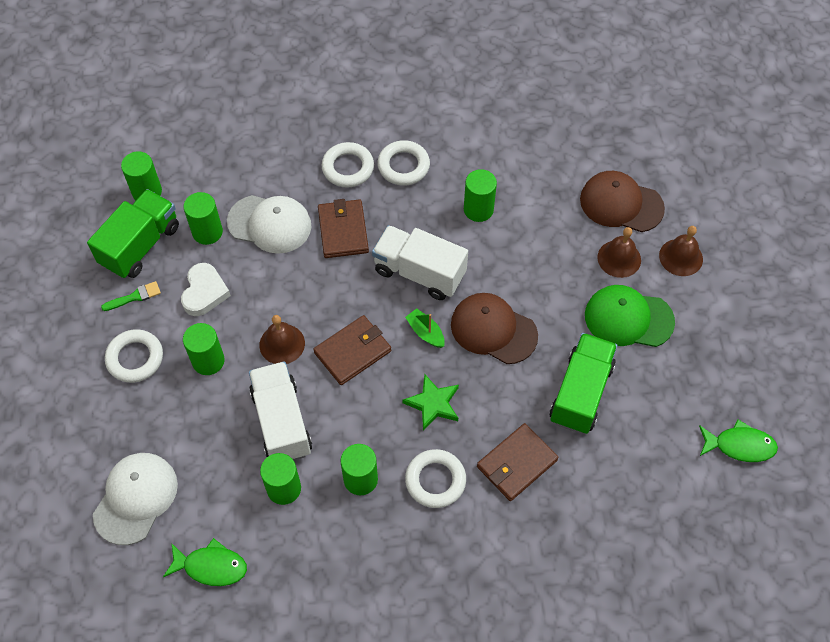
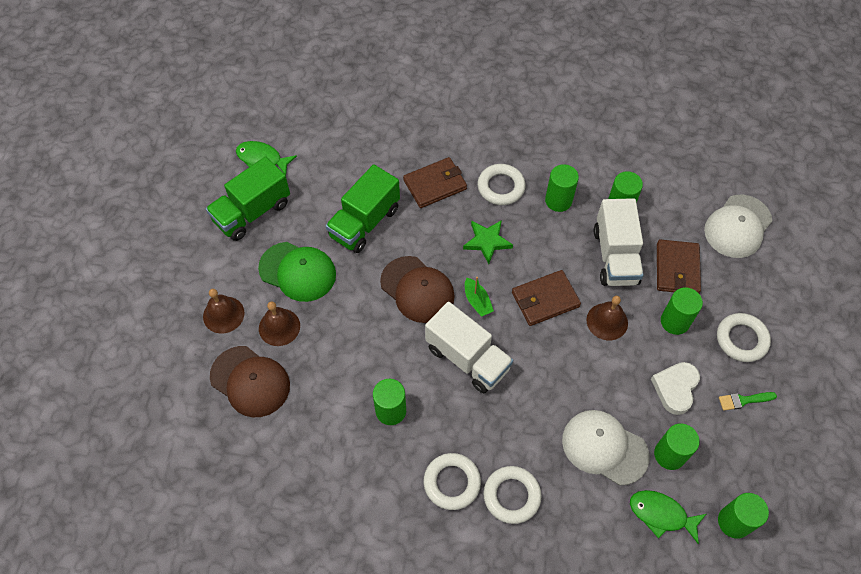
camera: 165 degrees left, 0 degrees up
green truck [87,189,179,278] -> green truck moved to [206,156,290,241]
green fish [163,538,247,586] -> green fish moved to [630,490,706,544]
brown wallet [318,199,369,258] -> brown wallet moved to [657,239,701,293]

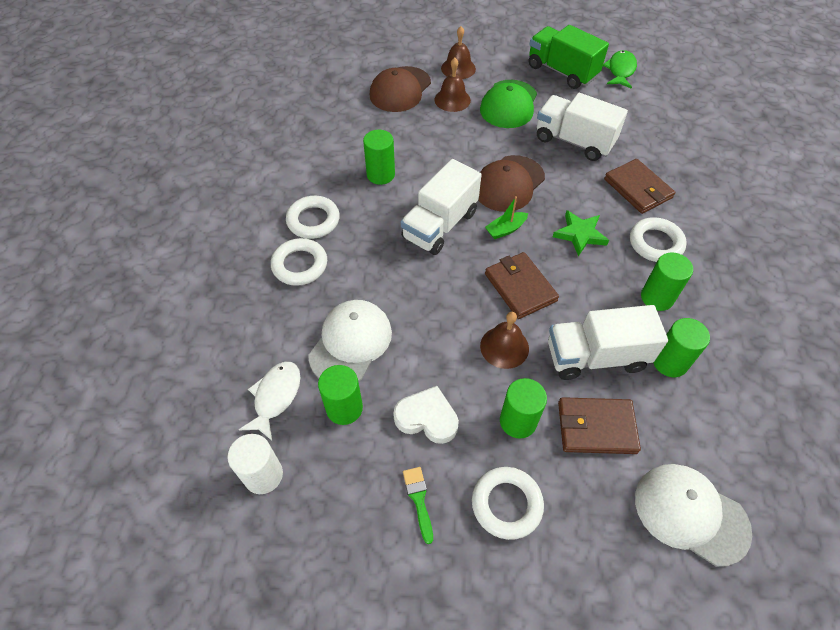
camera: 85 degrees right, 5 degrees down
green truck [325,164,400,253] -> white truck [537,93,628,161]
green fish [630,490,706,544] -> white fish [239,362,301,440]
green cylinder [718,493,769,539] -> white cylinder [228,434,283,494]

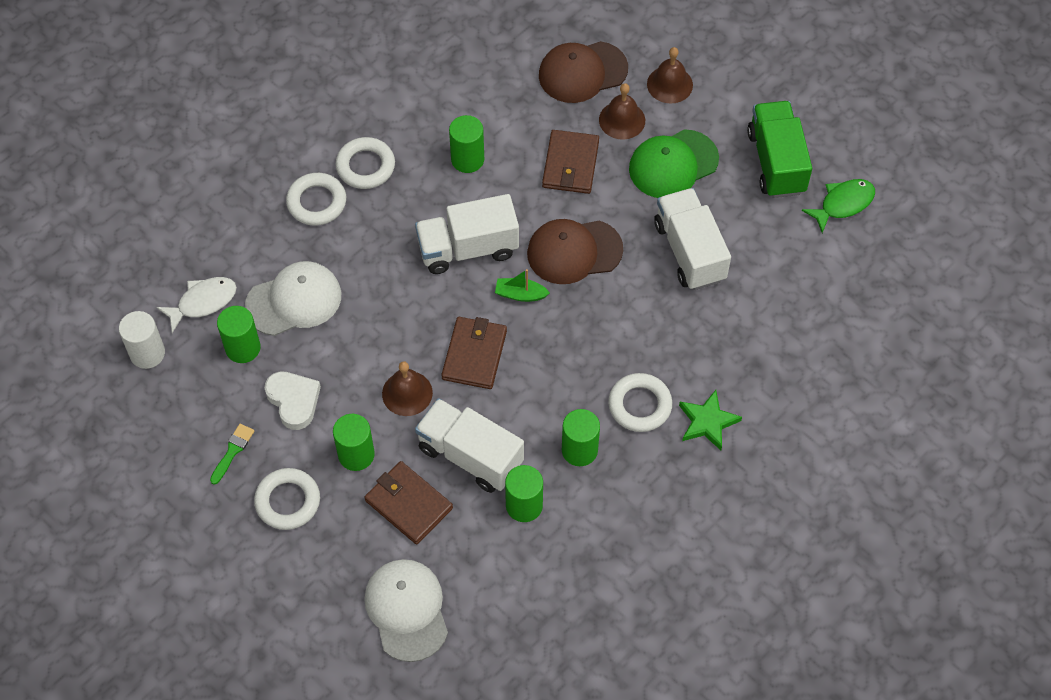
camera: 40 degrees right, 5 degrees up
green star [553,210,609,256] -> green star moved to [679,390,742,450]
brown wallet [604,159,675,214] -> brown wallet moved to [542,130,599,194]

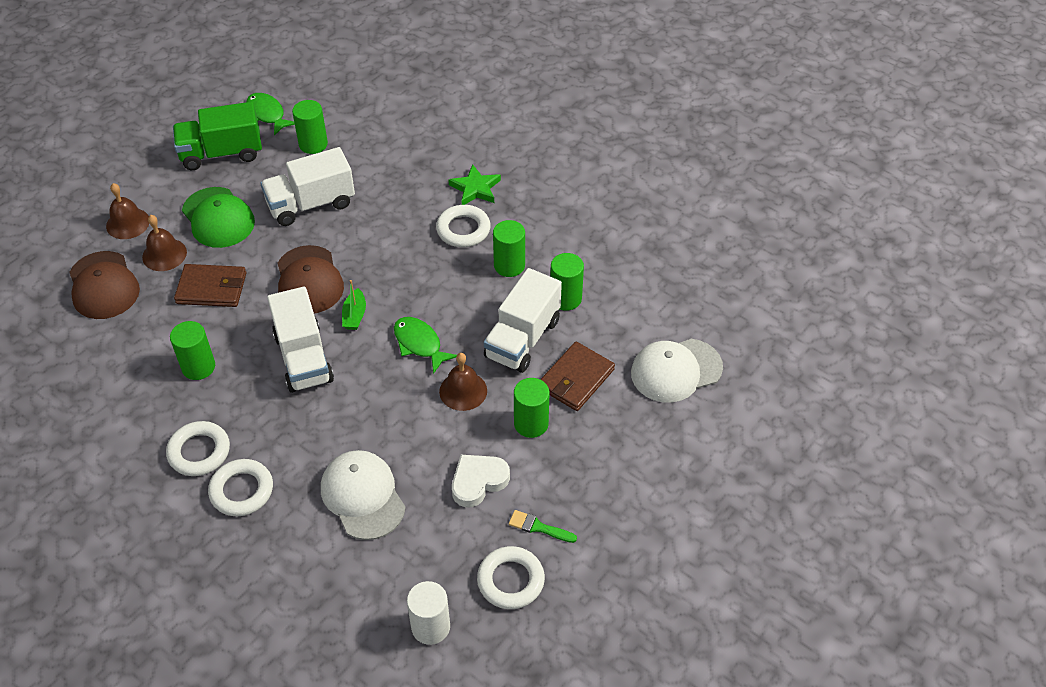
camera: 95 degrees left, 10 degrees down
white fish [157,277,237,333] -> none
green cylinder [217,306,261,363] -> green cylinder moved to [292,100,328,154]
white ring [254,468,320,530] -> white ring moved to [477,546,545,609]
brown wallet [441,317,507,389] -> green fish [394,317,457,374]

